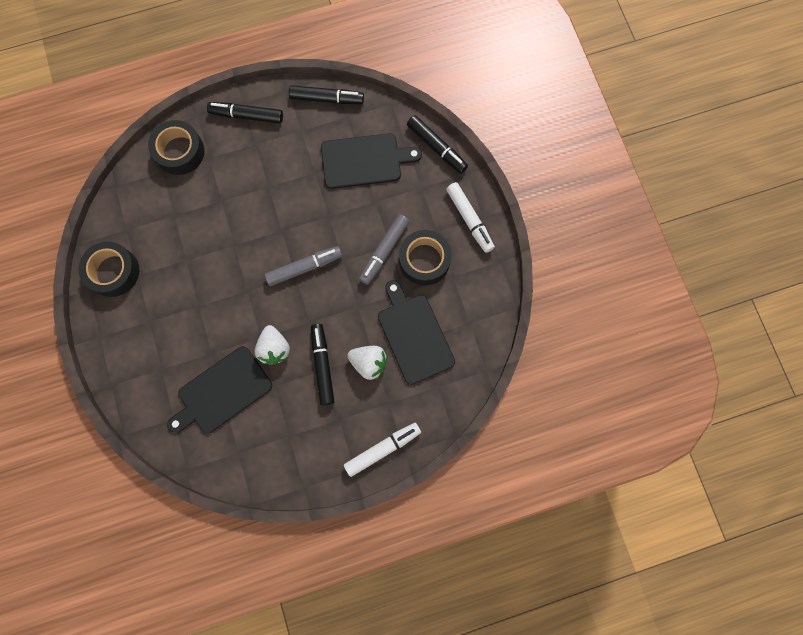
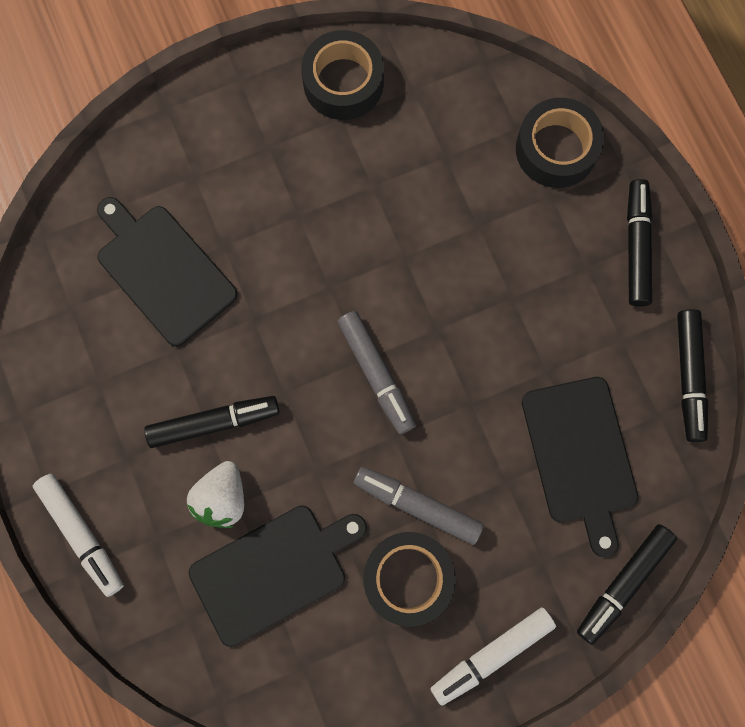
camera: 85 degrees right, 0 degrees up
white strawberry [255,325,290,364] -> none

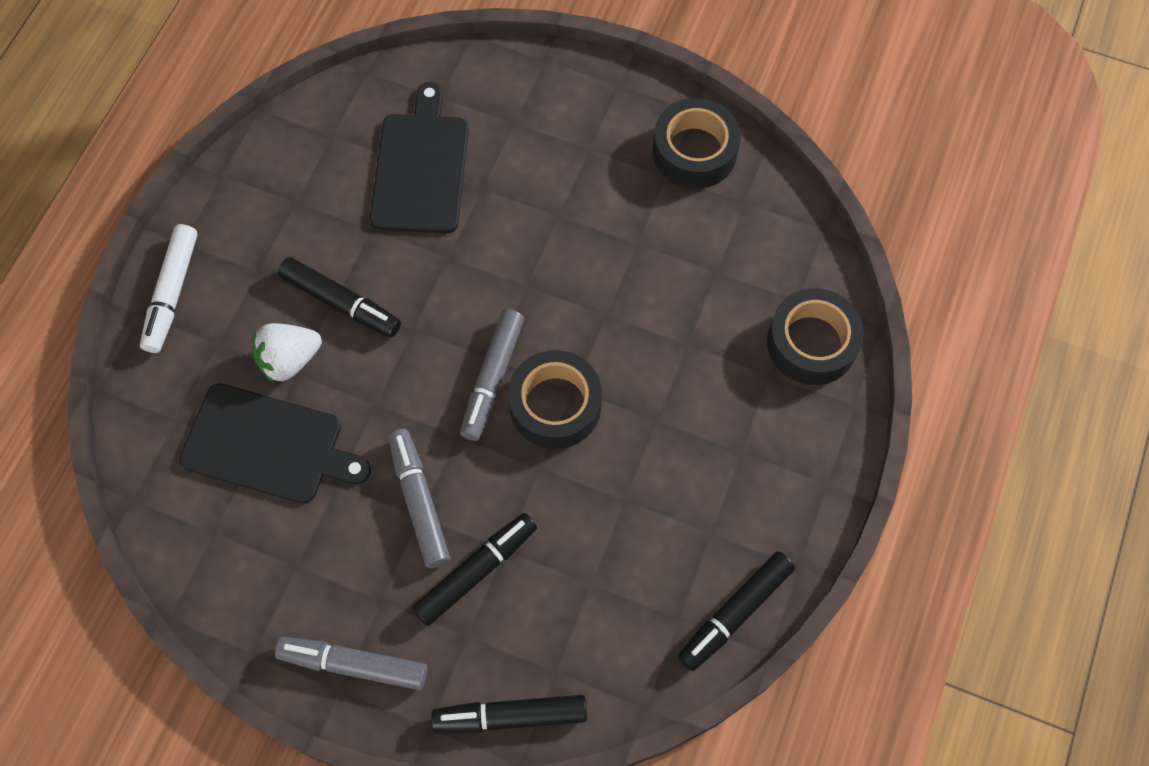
camera: 45 degrees right, 10 degrees down
black tape [363,532,456,627] -> black tape moved to [508,350,602,449]
white marker [430,607,556,706] -> grey marker [275,637,428,690]
black cutting board [522,377,638,557] -> none
black marker [627,179,652,307] -> black marker moved to [412,513,537,626]

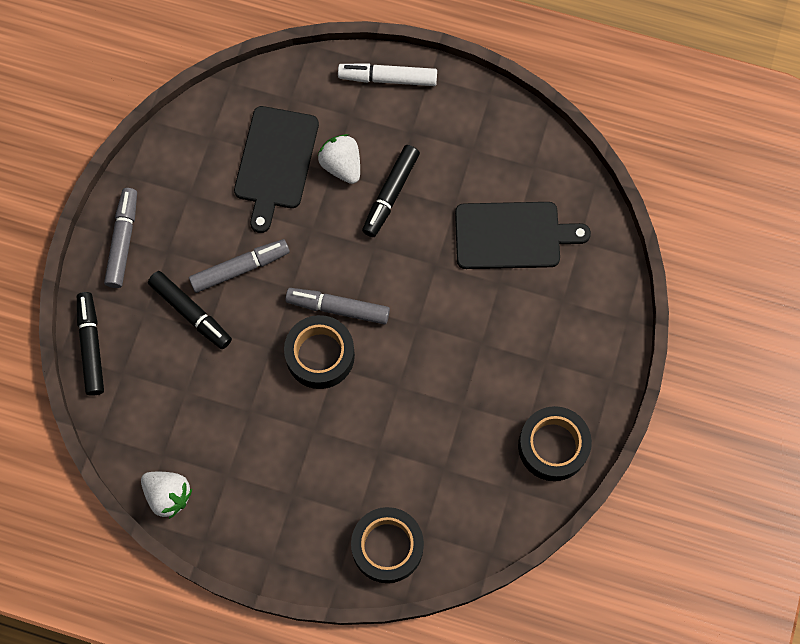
camera: 85 degrees right, 5 degrees up
black marker [678,551,795,671] -> white strawberry [141,472,192,519]

